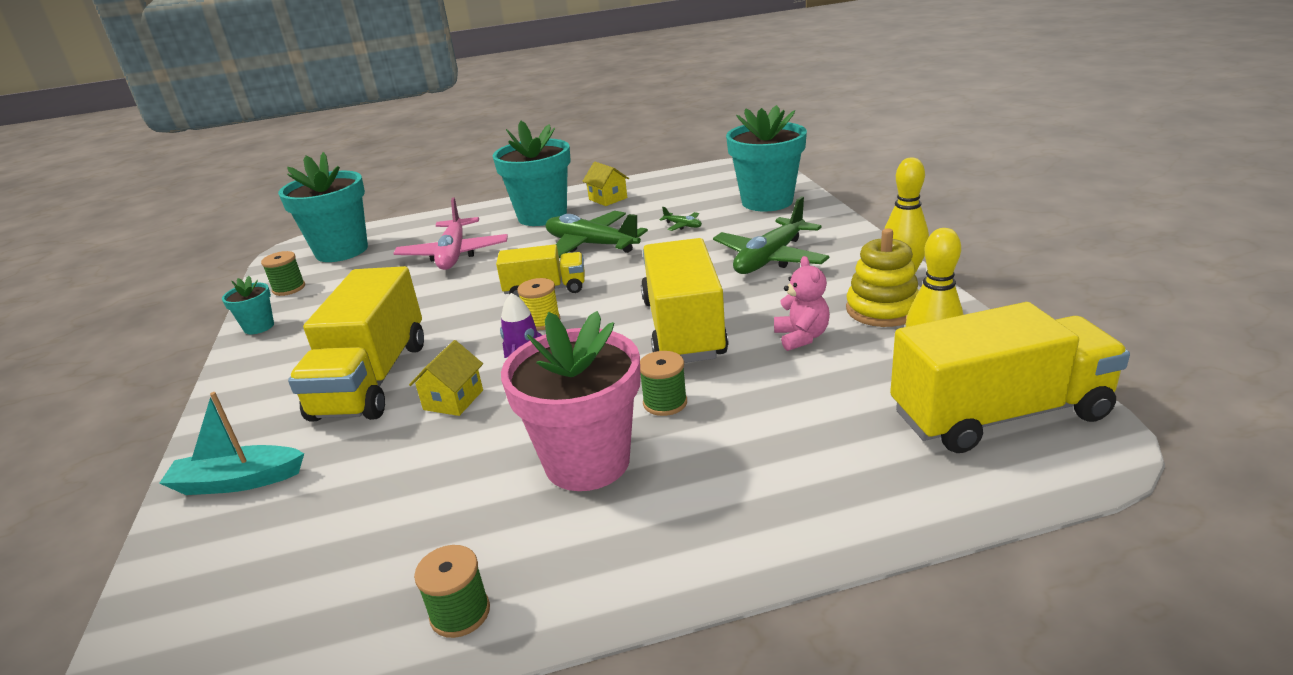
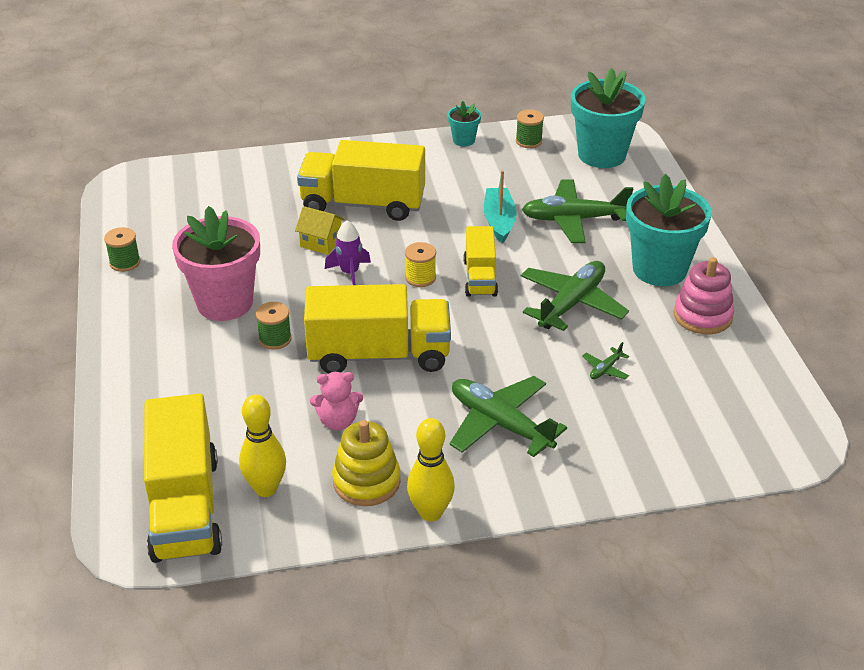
camera: 90 degrees right, 10 degrees up
turquoise boat [159,392,304,495] -> turquoise boat moved to [484,170,517,243]
pink plane [393,197,508,270] -> green plane [522,179,633,243]
yellow house [582,162,629,206] -> pink stacking toy [674,257,734,334]
turquoise flower pot [726,105,807,212] -> none

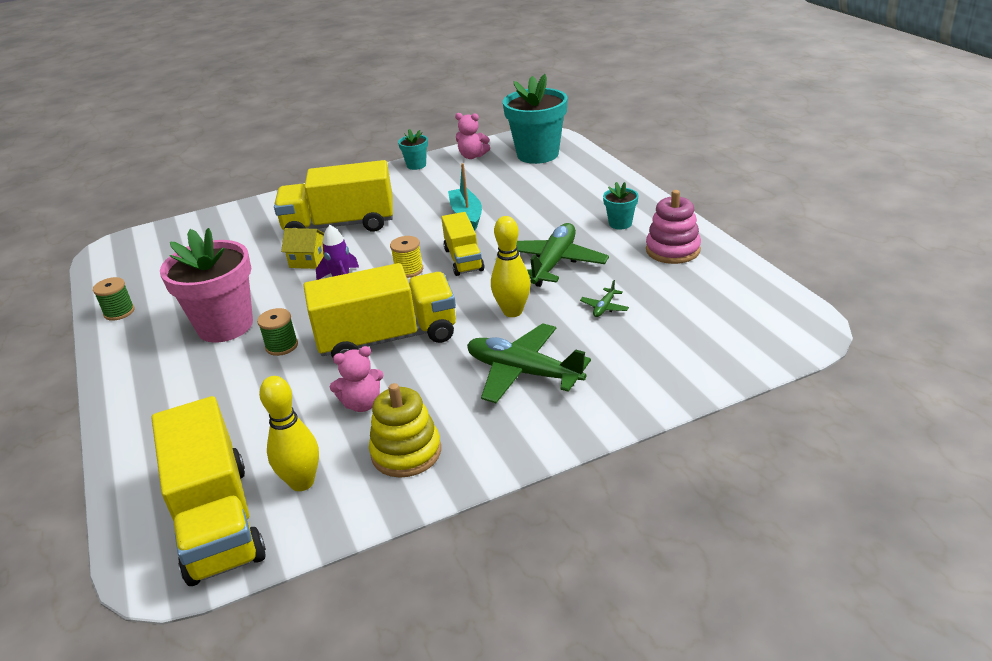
camera: 10 degrees left, 5 degrees down
yellow bowling pin [407,418,455,521] -> yellow bowling pin moved to [491,216,531,317]
green spool [516,110,544,148] -> pink teddy bear [455,113,490,159]
green plane [522,179,633,243] -> none
turquoise flower pot [626,174,712,286] -> turquoise flower pot [603,182,639,230], size x0.47

